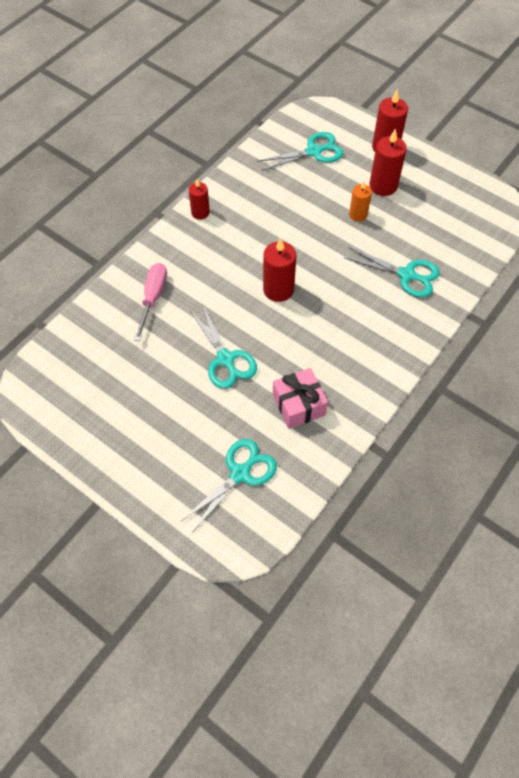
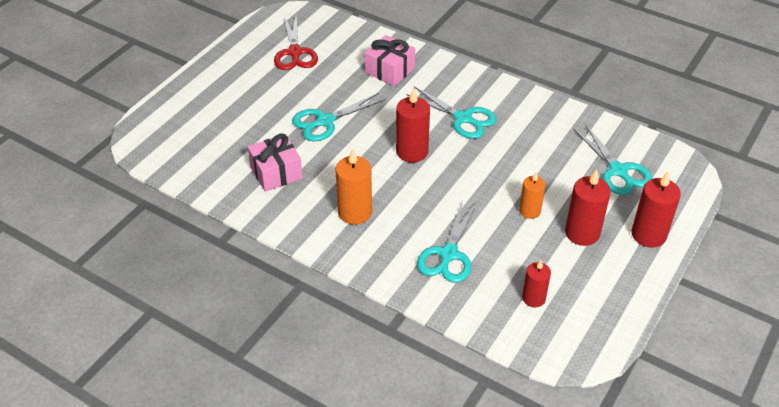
camera: 85 degrees right, 15 degrees down
pink screwdriver [134,263,167,341] -> pink gift [365,35,415,86]
turquoise scissors [180,439,277,533] -> turquoise scissors moved to [406,86,497,139]
red candle [189,179,210,220] -> red candle moved to [522,260,551,307]
none -> red scissors [274,16,318,70]
none -> orange candle [336,148,372,225]

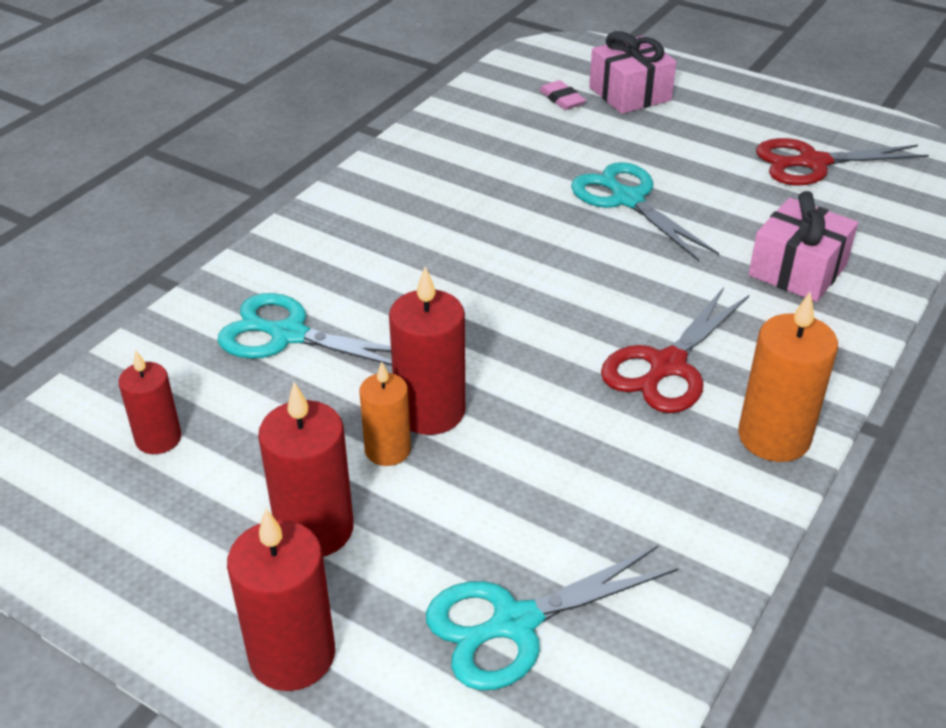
camera: 90 degrees right, 5 degrees down
pink gift [248,134,303,192] -> pink gift moved to [589,31,676,114]
orange candle [336,148,372,225] -> orange candle moved to [738,291,838,462]
red candle [396,88,430,163] -> red candle moved to [389,266,465,435]
turquoise scissors [406,86,497,139] -> red scissors [601,287,749,413]
none -> pink eraser [539,80,586,110]

